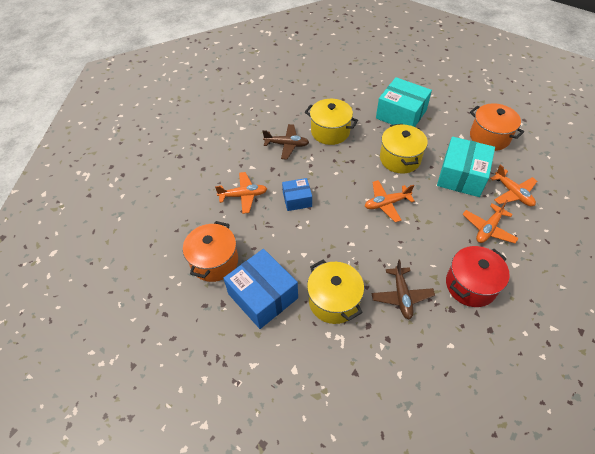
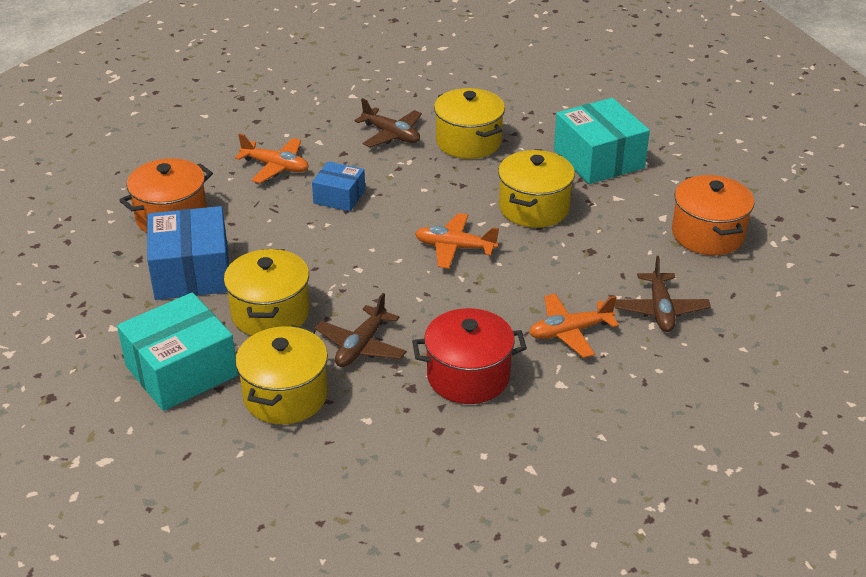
camera: 30 degrees right, 15 degrees down
turquoise box [437,137,495,197] -> turquoise box moved to [117,292,238,411]
orange plane [490,164,537,206] -> brown plane [615,256,711,332]
none -> yellow pot [235,325,328,424]

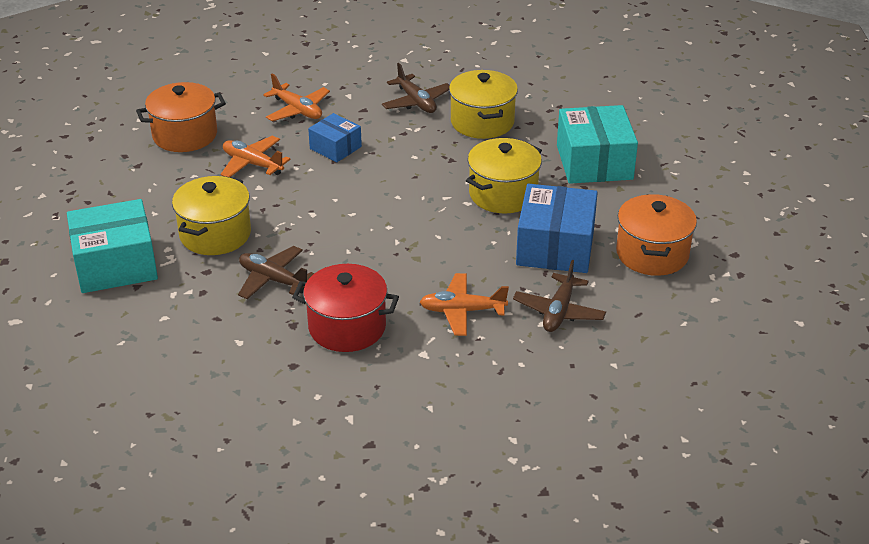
camera: 20 degrees right, 0 degrees up
blue box [147,206,229,300] -> blue box moved to [516,184,598,273]
yellow pot [235,325,328,424] -> none
brown plane [315,293,407,367] -> brown plane turned 75 degrees clockwise [238,246,315,299]
orange plane [415,213,499,269] -> orange plane moved to [221,136,291,177]

